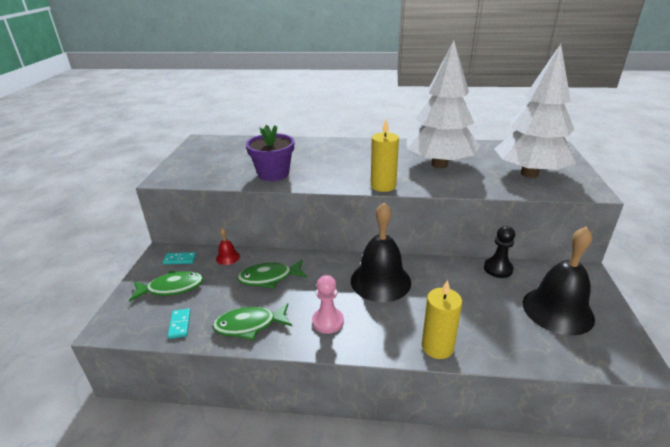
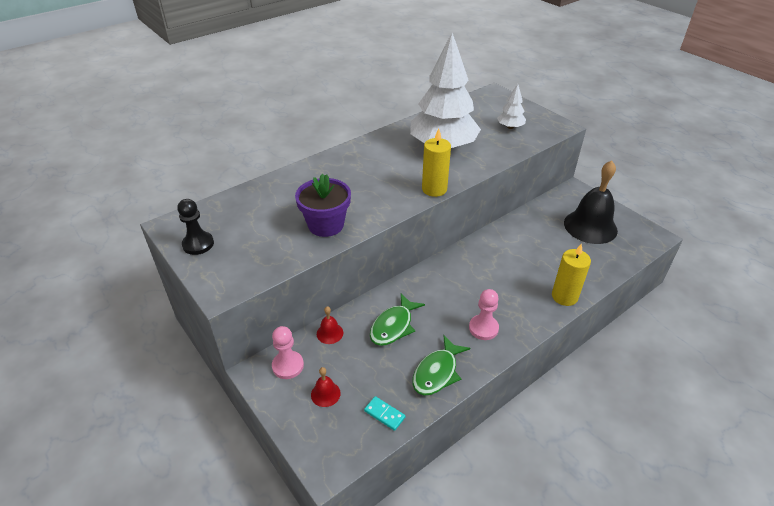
camera: 45 degrees left, 10 degrees up
green fish [129,271,203,302] -> red bell [311,367,341,407]
turquoise domino [163,252,196,264] -> pink pawn [272,326,304,379]
black bell [351,202,411,302] -> none
black pawn [484,226,515,278] -> black pawn moved to [177,199,214,255]
white tree [494,44,576,178] -> white tree [497,84,526,129], size x0.43

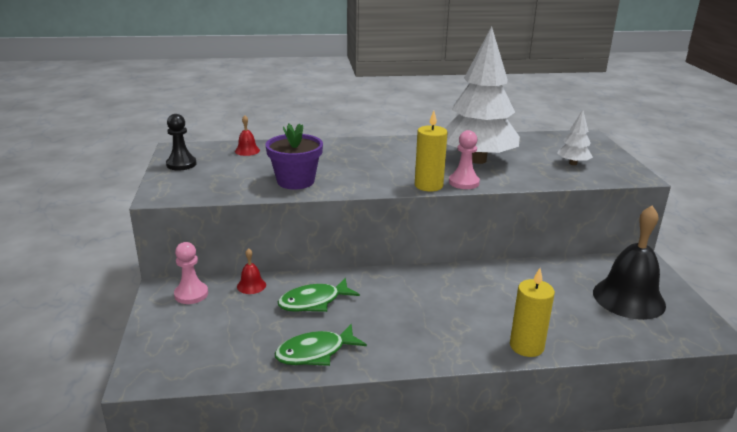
camera: 30 degrees right, 15 degrees down
red bell [311,367,341,407] -> red bell moved to [235,115,260,156]
turquoise domino [364,396,405,431] -> none
pink pawn [469,289,499,340] -> pink pawn moved to [449,130,480,189]

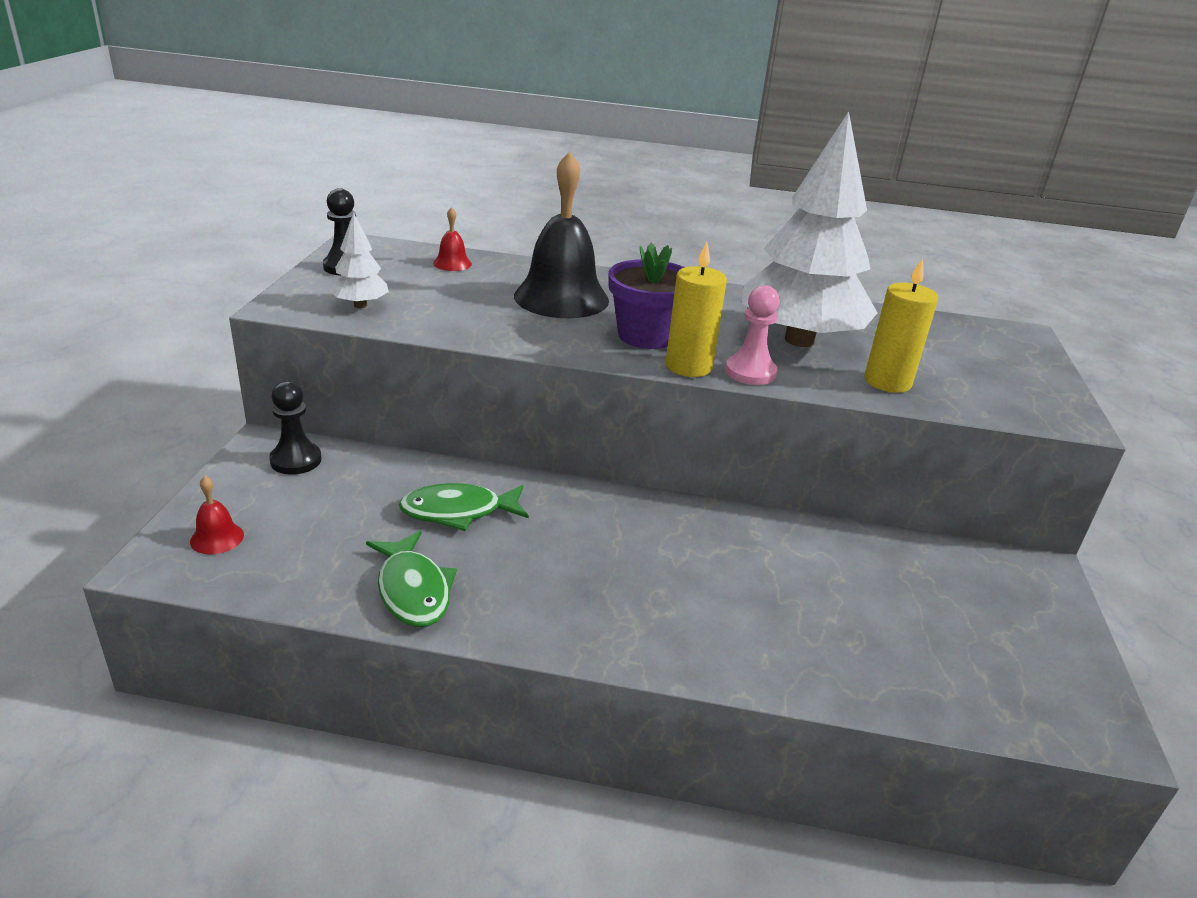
camera: 15 degrees right, 5 degrees up
pink pawn [174,242,208,304] -> black pawn [269,381,322,475]
red bell [237,248,266,294] -> red bell moved to [190,476,244,554]
purple flower pot [266,123,323,190] -> purple flower pot moved to [608,243,685,349]
green fish [275,324,367,366] -> green fish turned 105 degrees counterclockwise [366,531,457,627]
yellow candle [510,268,555,357] -> yellow candle moved to [864,258,938,393]
white tree [557,110,593,165] -> white tree moved to [329,212,389,308]
black bell [593,206,666,320] -> black bell moved to [514,152,609,318]

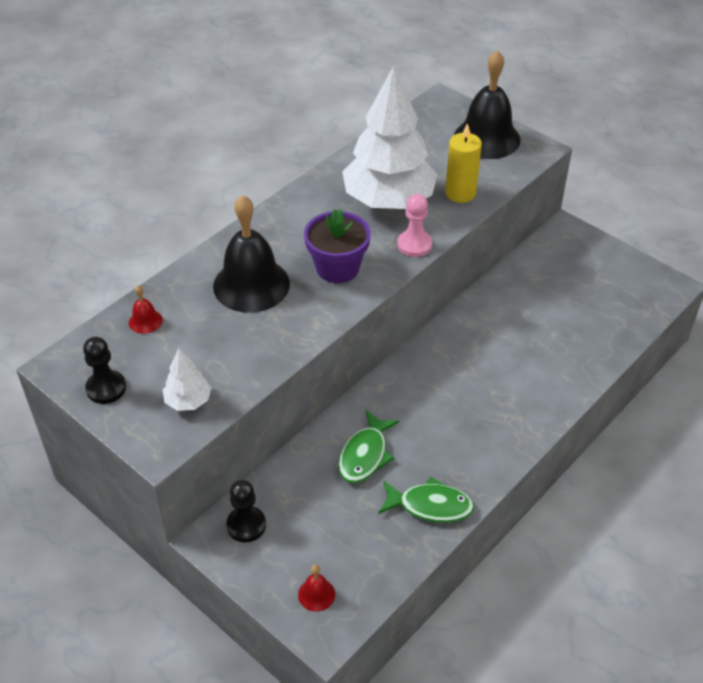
camera: 55 degrees left, 15 degrees up
yellow candle [666,242,727,377] -> none
none -> black bell [454,50,521,159]

